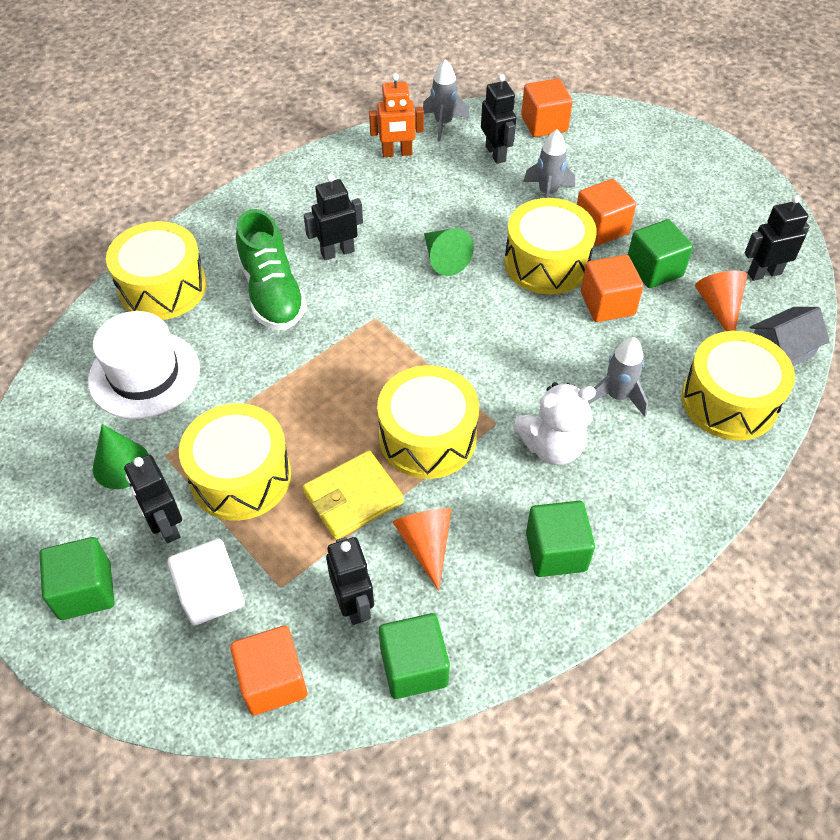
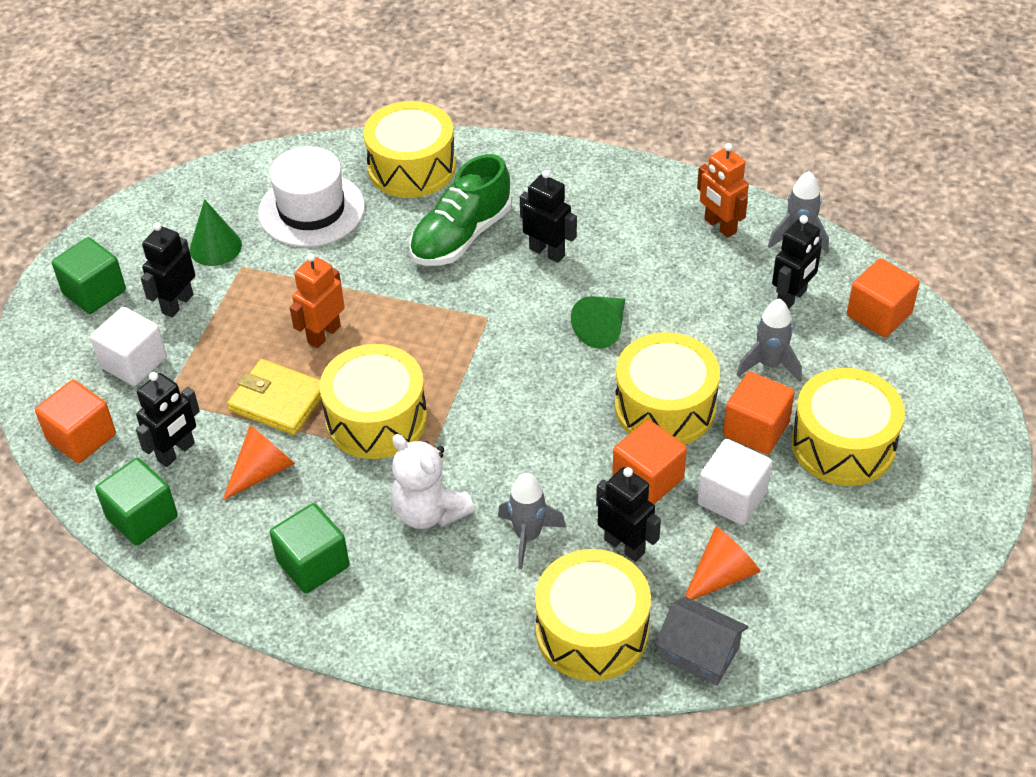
camera: 60 degrees right, 5 degrees down
yellow drum [179,403,291,521] -> yellow drum moved to [791,368,905,486]
green cube [628,219,693,288] -> white cube [698,439,772,525]
black robot [745,195,810,281] -> black robot moved to [596,467,661,562]
none -> orange robot [290,253,345,348]

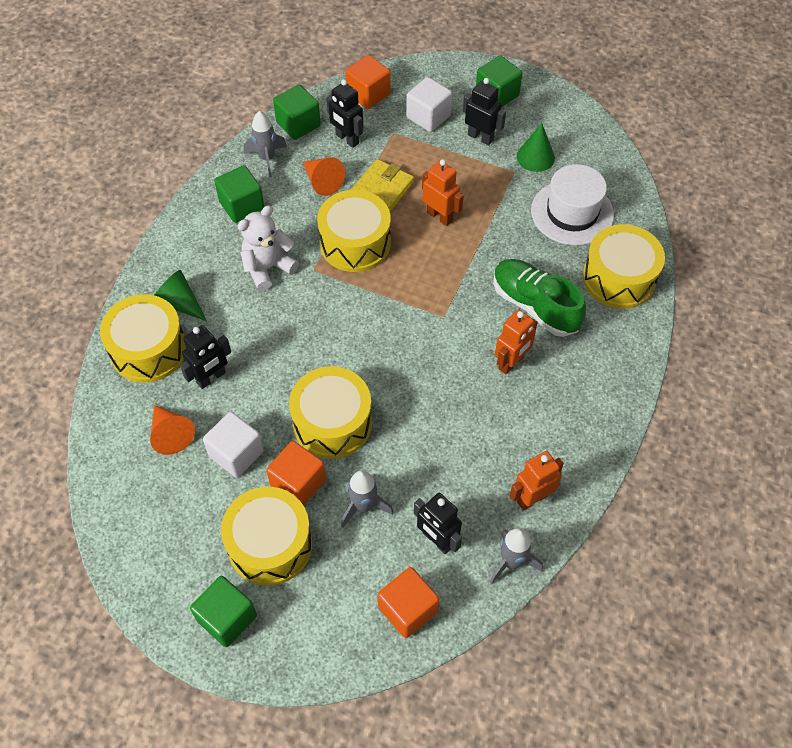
camera: 95 degrees right, 10 degrees up
grey rocket [498,473,566,569] -> grey rocket moved to [244,111,287,177]
black robot [520,170,577,263] -> orange robot [495,310,538,375]
green cone [571,296,625,349] -> green cone moved to [154,270,207,321]
orange cube [612,420,687,504] -> none
grey house [655,597,749,686] -> none
none -> green cube [190,576,257,647]

